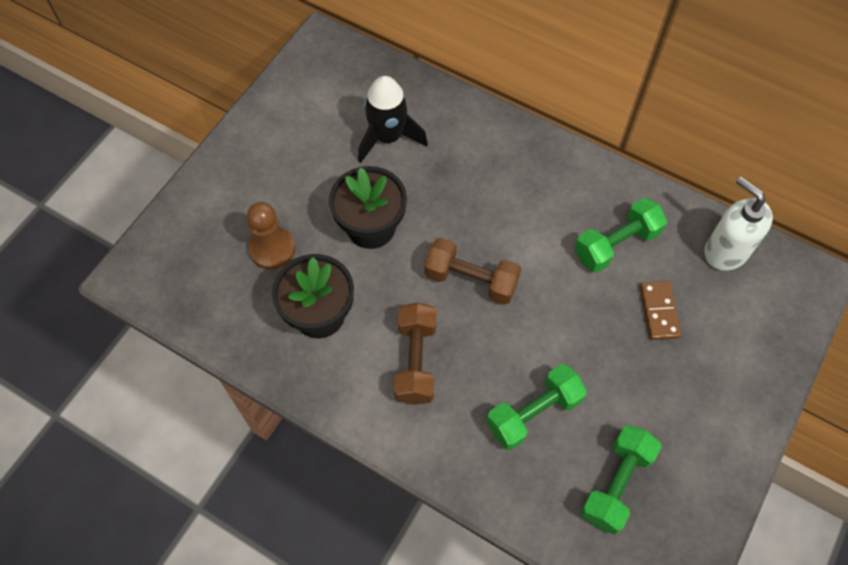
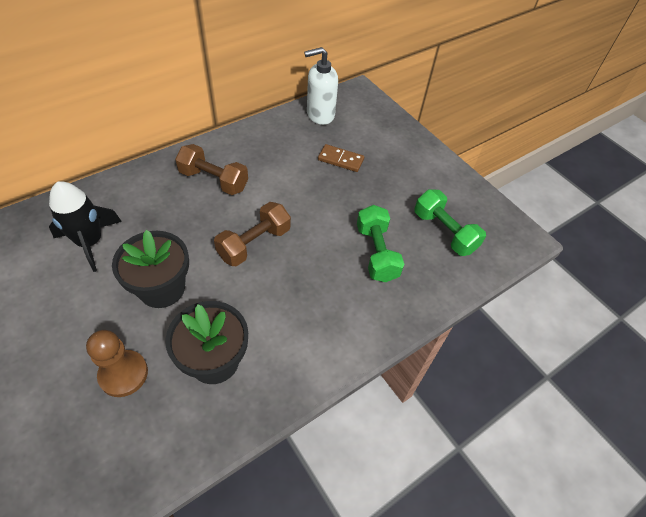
camera: 70 degrees left, 10 degrees down
brown dumbbell [394,302,437,405] -> brown dumbbell moved to [175,144,248,195]
green dumbbell [575,198,667,273] -> none

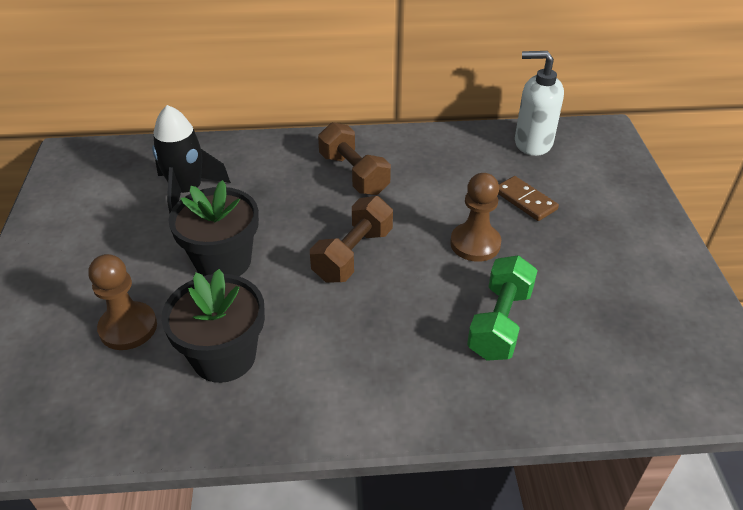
camera: 35 degrees right, 10 degrees down
brown dumbbell [214,202,291,266] -> brown dumbbell turned 45 degrees counterclockwise [310,196,393,283]
green dumbbell [414,189,486,256] -> none
none -> brown pawn [450,173,501,262]

